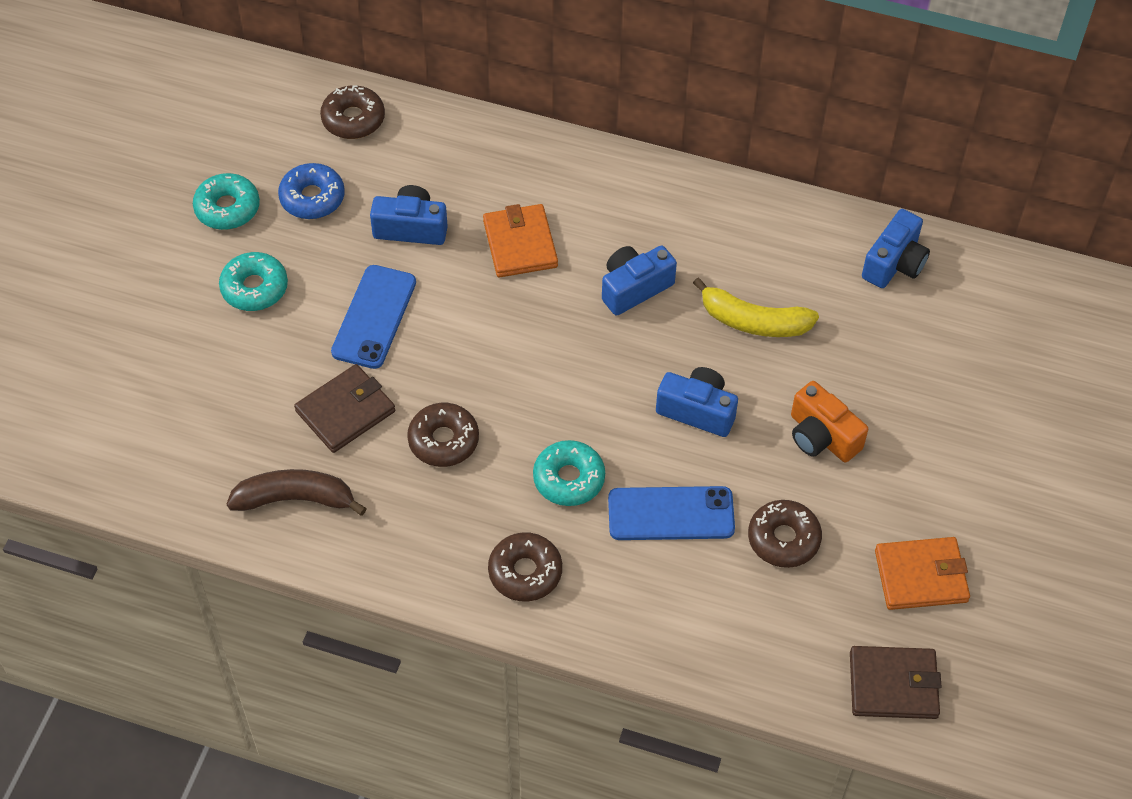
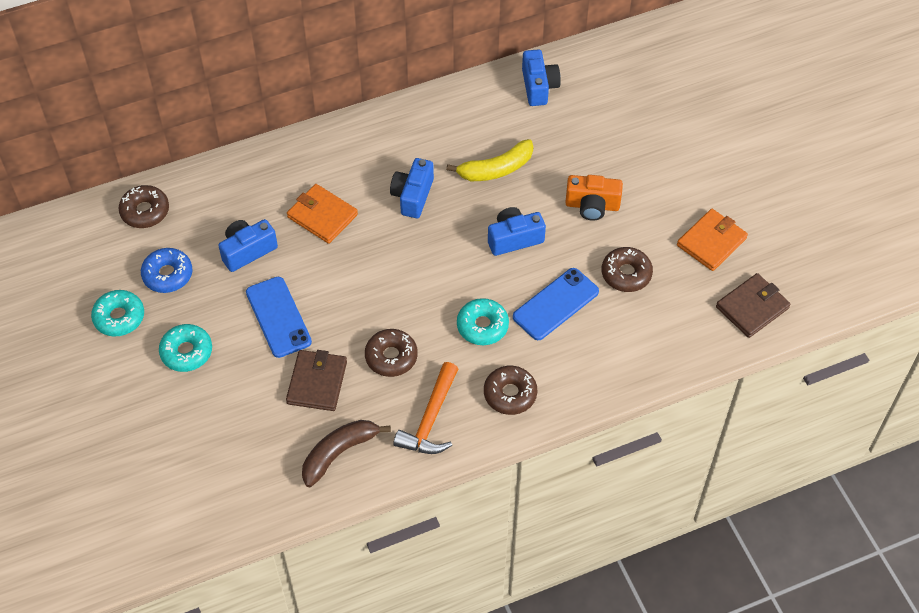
camera: 40 degrees left, 0 degrees up
none -> orange hammer [393,362,458,454]

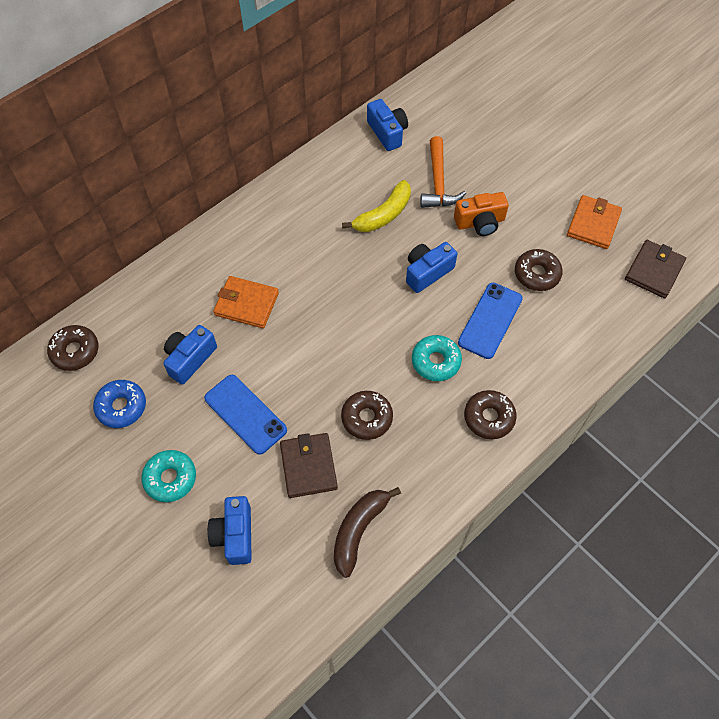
camera: 20 degrees left, 5 degrees up
turquoise donut [91,290,144,336] -> none
blue camera [390,158,434,218] -> blue camera moved to [208,496,252,565]
orange hammer [393,362,458,454] -> orange hammer moved to [420,136,466,208]

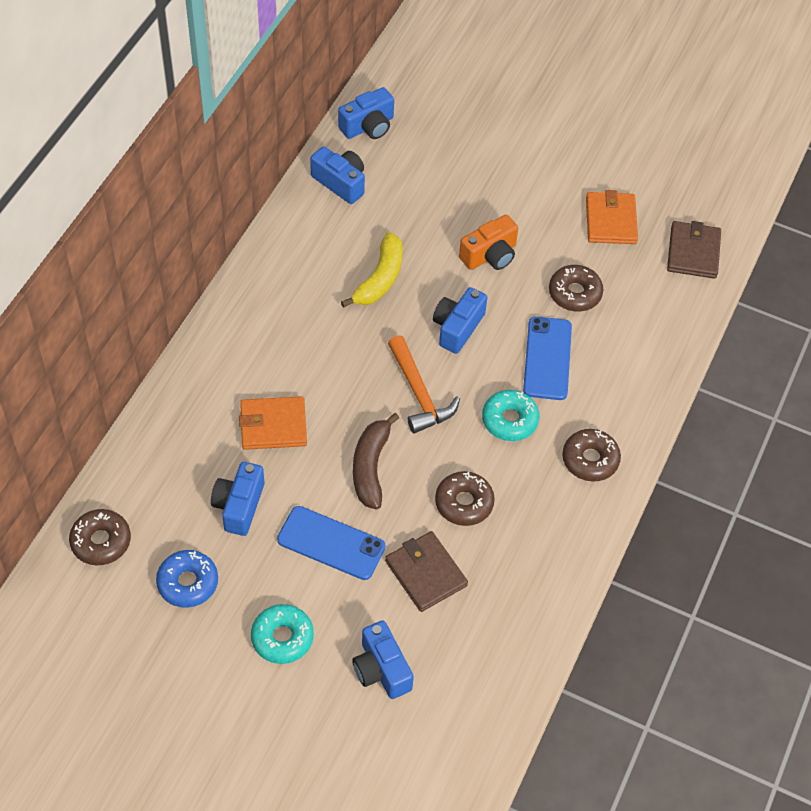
camera: 25 degrees left, 5 degrees down
brown banana [334,487,401,578] -> brown banana moved to [353,413,399,509]
orange hammer [420,136,466,208] -> orange hammer moved to [388,335,460,434]
none -> blue camera [338,87,394,139]

